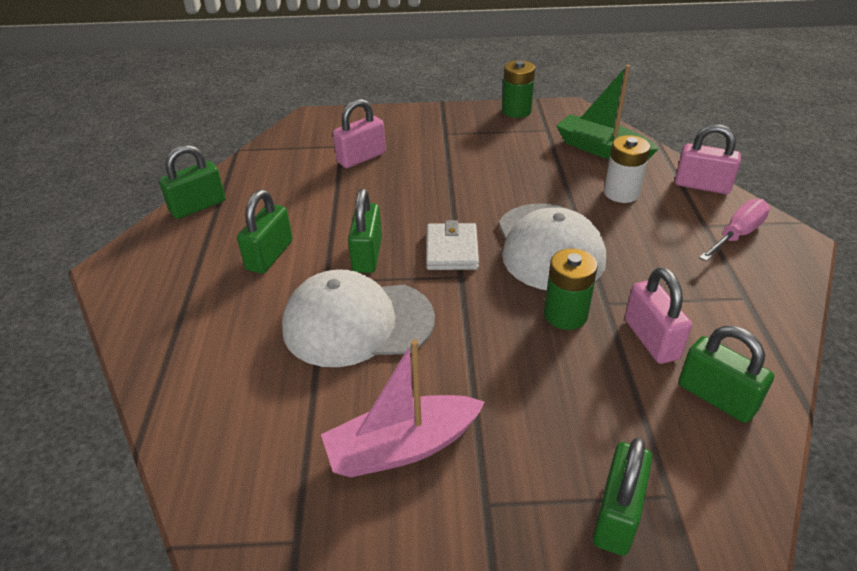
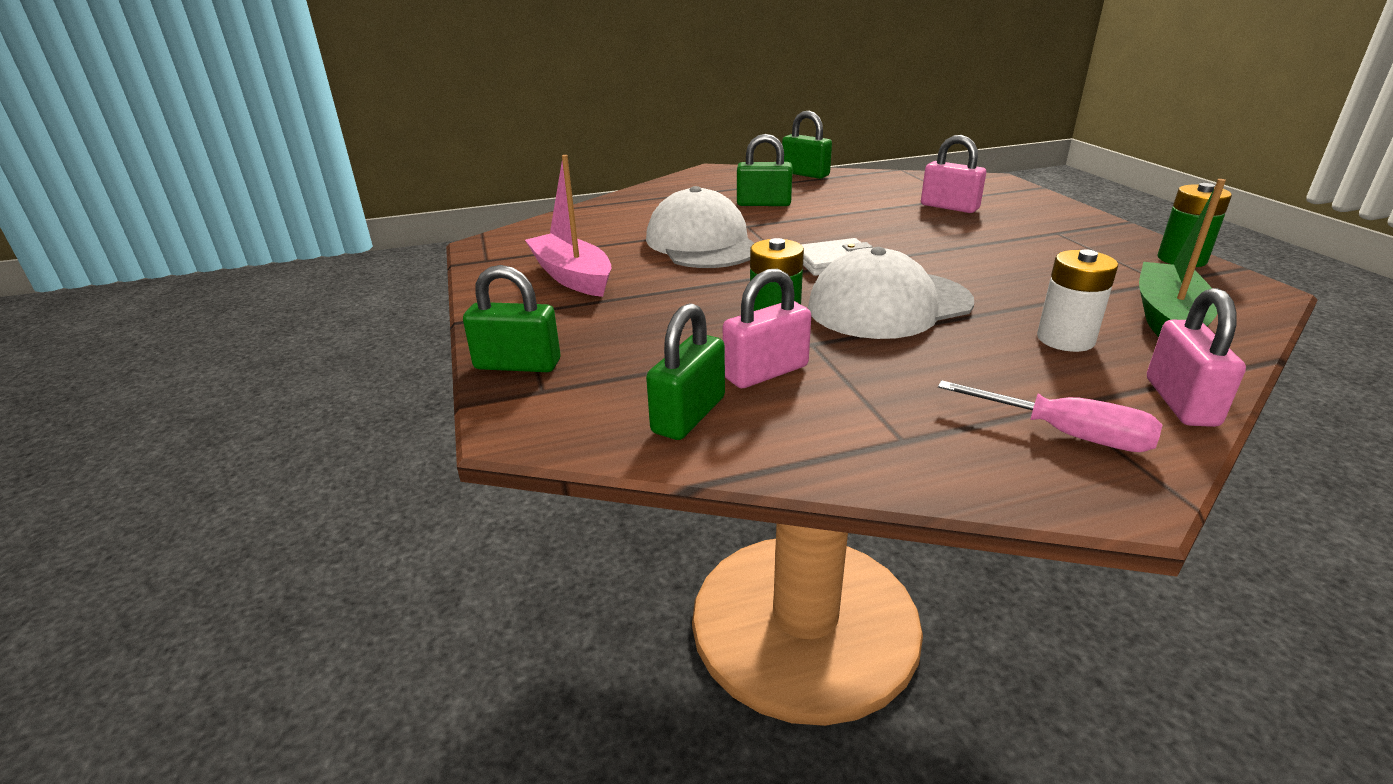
camera: 75 degrees right, 10 degrees down
green padlock [348,189,382,273] -> none

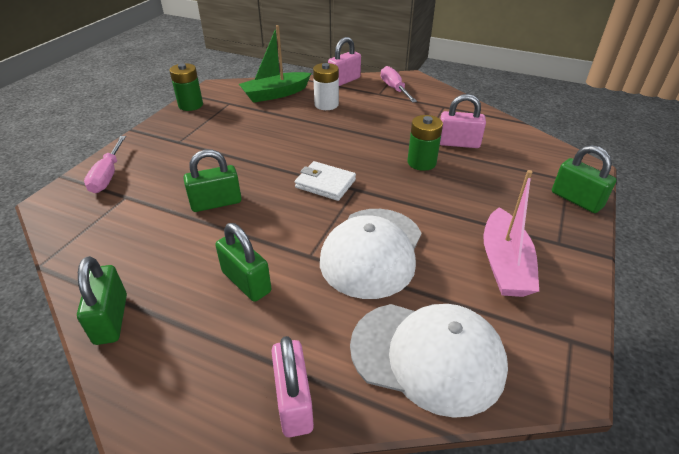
camera: 140 degrees left, 10 degrees up
green padlock [646,303,725,440] -> green padlock moved to [183,149,242,212]
white cap [808,247,974,339] -> white cap moved to [350,304,508,418]
pink padlock [921,135,986,213] -> pink padlock moved to [271,336,314,437]
none -> pink screwdriver [84,136,126,193]

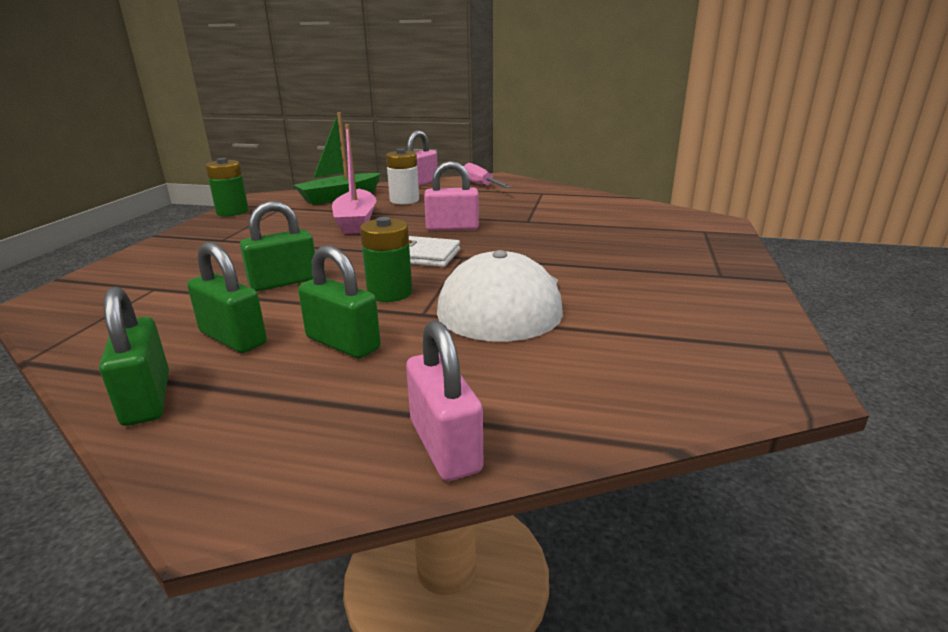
camera: 10 degrees left, 15 degrees down
pink screwdriver [84,136,126,193] -> none
white cap [350,304,508,418] -> none
green battery [407,115,443,171] -> green battery moved to [360,217,412,302]
pink padlock [440,94,486,148] -> pink padlock moved to [424,161,479,231]
pink boat [483,170,539,297] -> pink boat moved to [332,124,377,234]
green padlock [552,145,617,213] -> green padlock moved to [187,242,267,353]

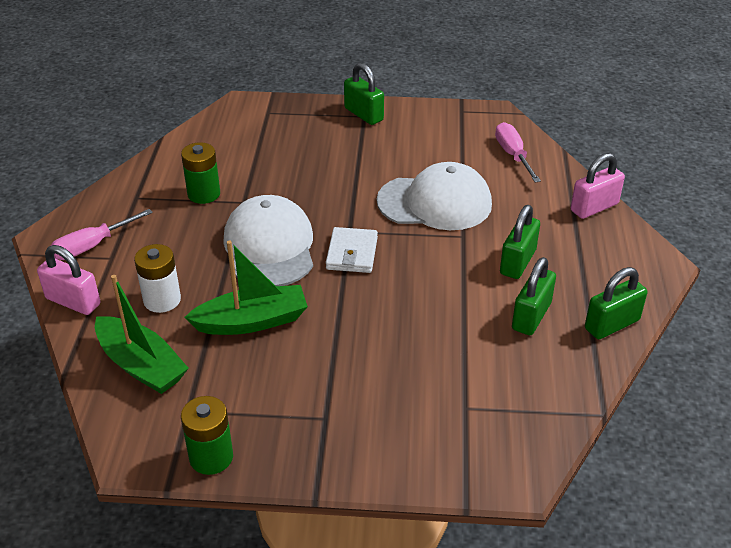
camera: 100 degrees left, 15 degrees up
green padlock [240,201,315,292] -> green padlock moved to [344,63,384,125]
pink boat [332,124,377,234] -> green boat [184,241,308,335]
green battery [360,217,412,302] -> green battery moved to [181,142,220,204]
pink padlock [424,161,479,231] -> white cap [223,195,313,286]
none -> pink screwdriver [495,122,541,182]

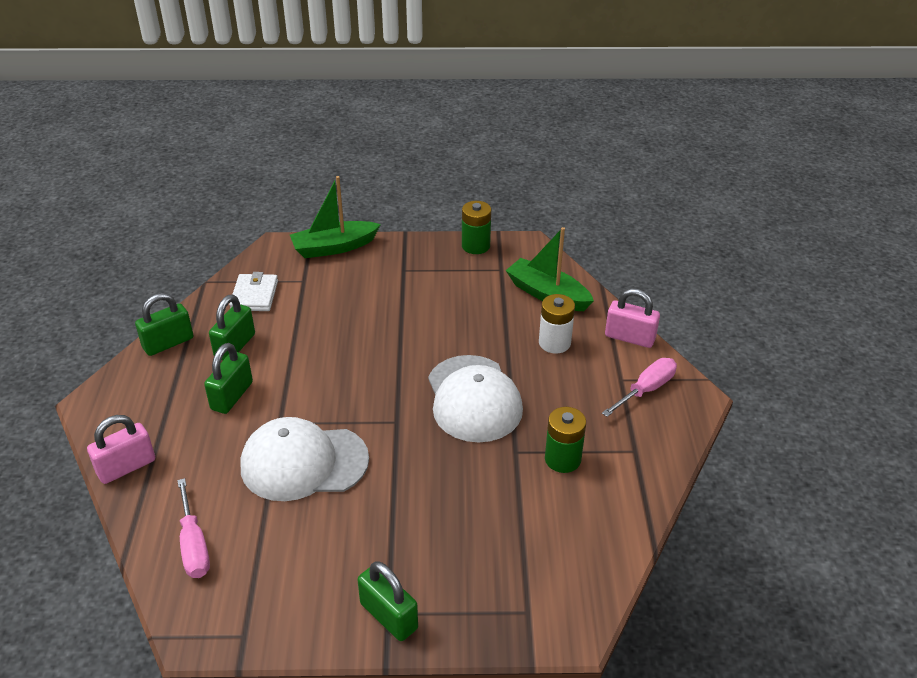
camera: 175 degrees right, 0 degrees up
green boat [184,241,308,335] -> green boat moved to [290,176,381,258]
white wallet [326,227,378,273] -> white wallet moved to [229,272,278,311]

